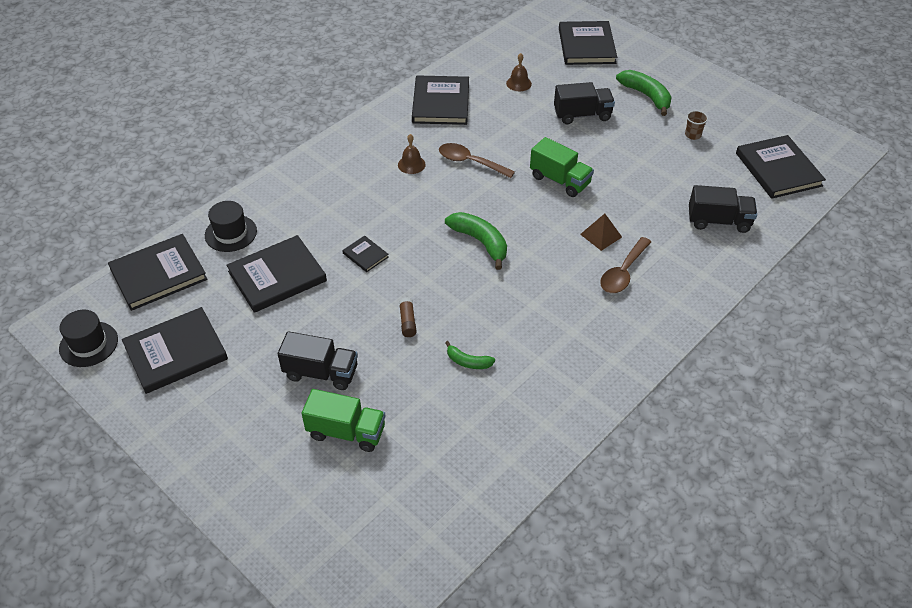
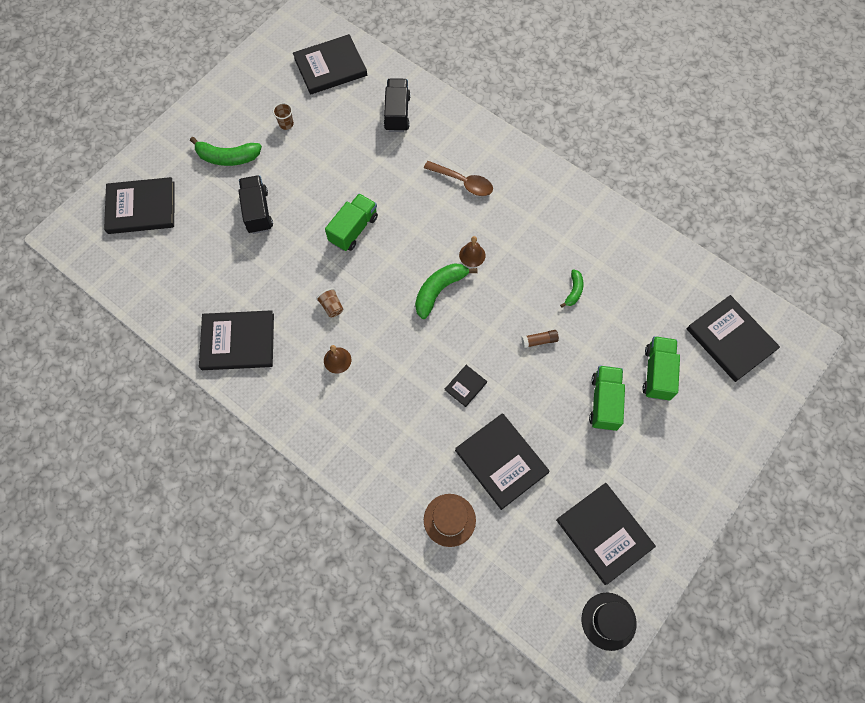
camera: 95 degrees left, 20 degrees up
black book [108,234,208,311] -> black book moved to [687,295,780,382]
black hat [205,201,257,252] -> brown hat [424,494,476,547]
black truck [278,331,358,390] -> green truck [589,366,625,431]
brown spoon [439,143,515,178] -> brown cup [316,288,343,317]
brown bell [506,53,532,91] -> brown bell moved to [459,236,486,267]
brown pyramid [580,214,622,251] -> none
green banana [616,70,671,116] -> green banana turned 135 degrees counterclockwise [190,137,262,166]

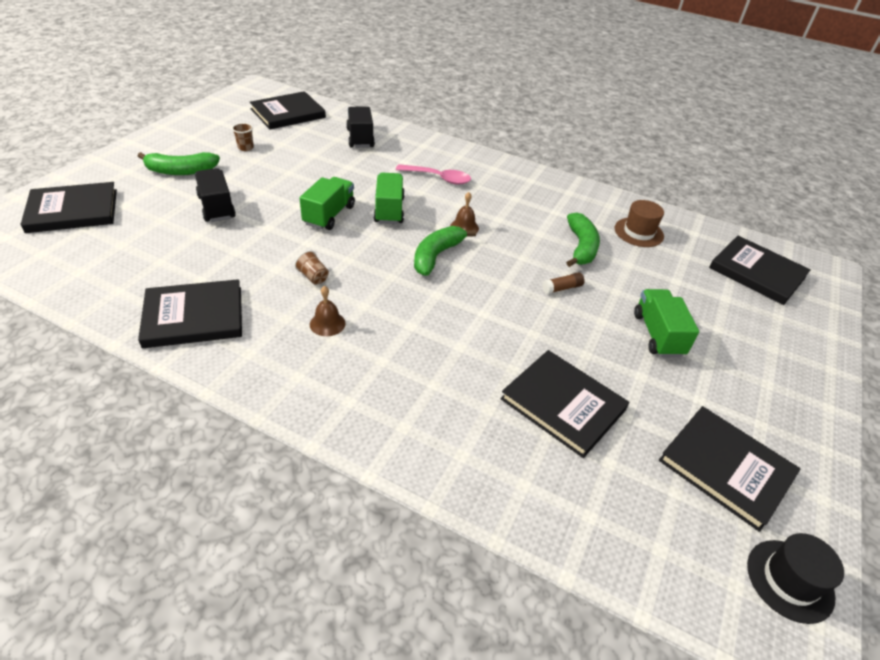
camera: 15 degrees left, 25 degrees down
brown spoon [424,161,493,196] -> pink spoon [396,164,471,185]
brown hat [424,494,476,547] -> brown hat moved to [614,200,664,247]
black book [445,365,487,407] -> none
green banana [560,269,583,308] -> green banana [566,212,600,267], size x1.76
green truck [642,336,680,401] -> green truck moved to [374,173,405,224]

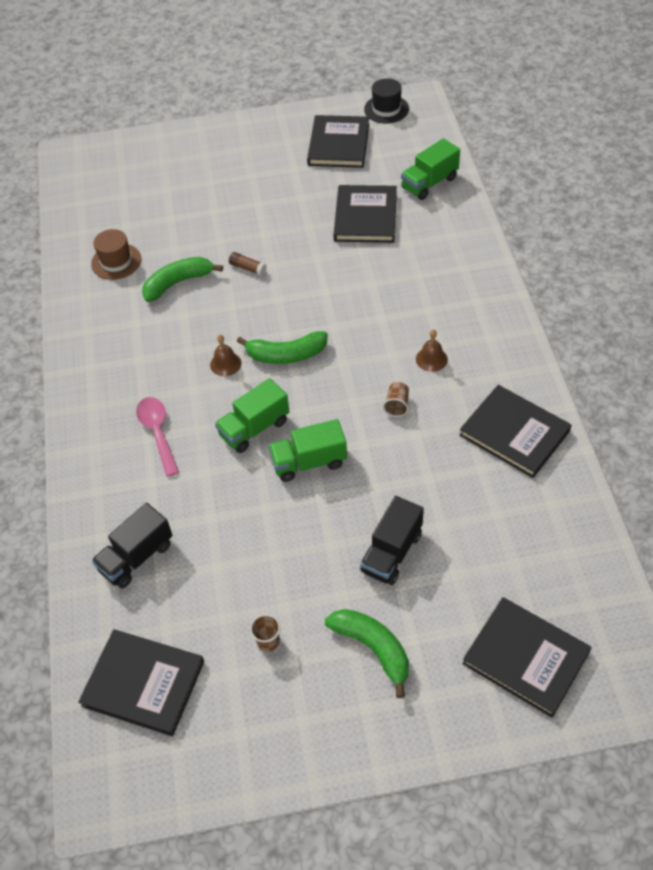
camera: 120 degrees left, 10 degrees up
green truck [634,289,699,357] -> green truck moved to [401,138,460,200]
black book [709,236,811,305] -> none

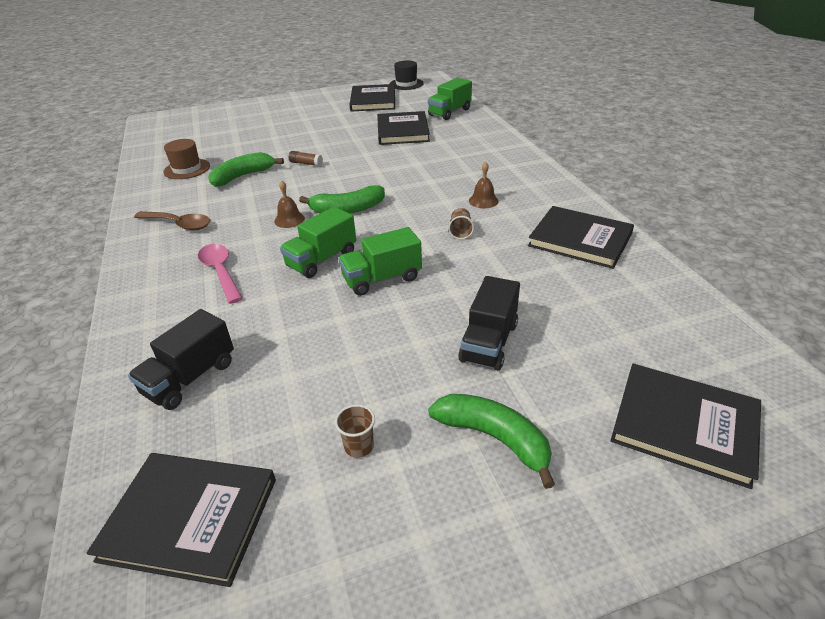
camera: 10 degrees left, 15 degrees down
none -> brown spoon [134,211,210,230]

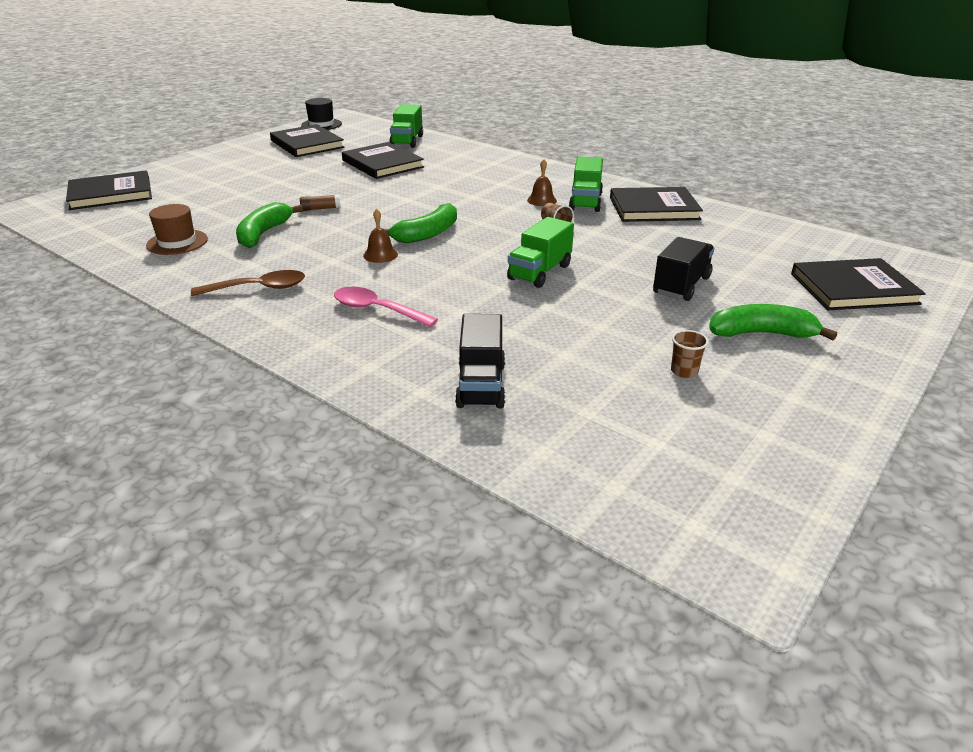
camera: 35 degrees left, 5 degrees down
black book [87,453,276,587] -> black book moved to [66,170,152,210]
green truck [280,207,356,278] -> green truck moved to [569,156,603,212]
black truck [458,276,520,370] -> black truck turned 135 degrees counterclockwise [653,237,714,301]

